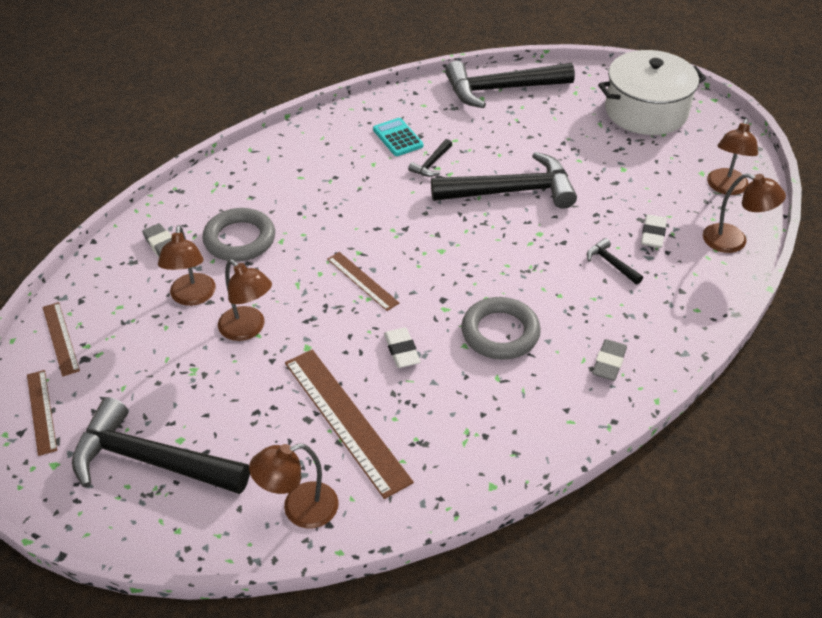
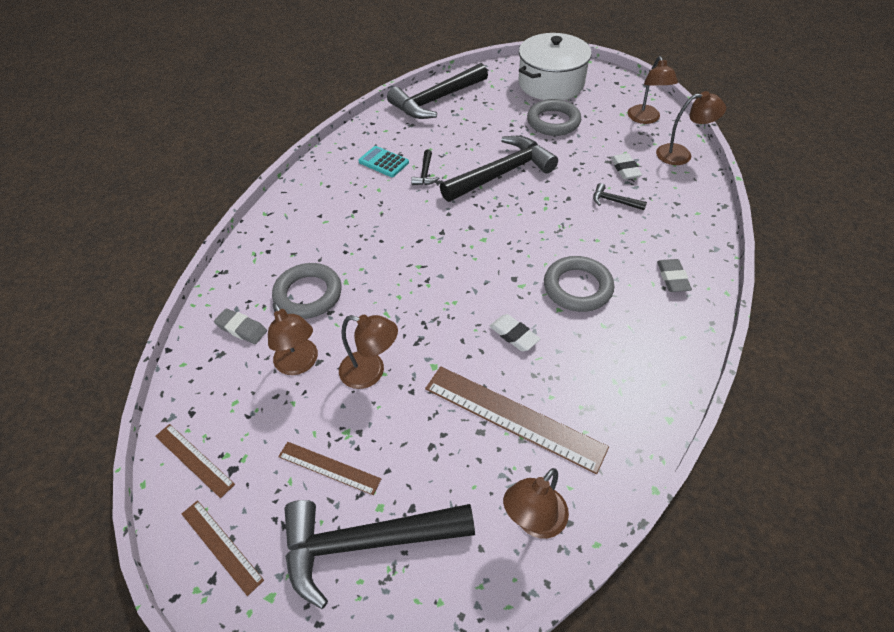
camera: 25 degrees left, 5 degrees up
brown ruler [327,252,399,311] -> brown ruler moved to [278,442,381,495]
none -> grey ring [527,99,581,136]

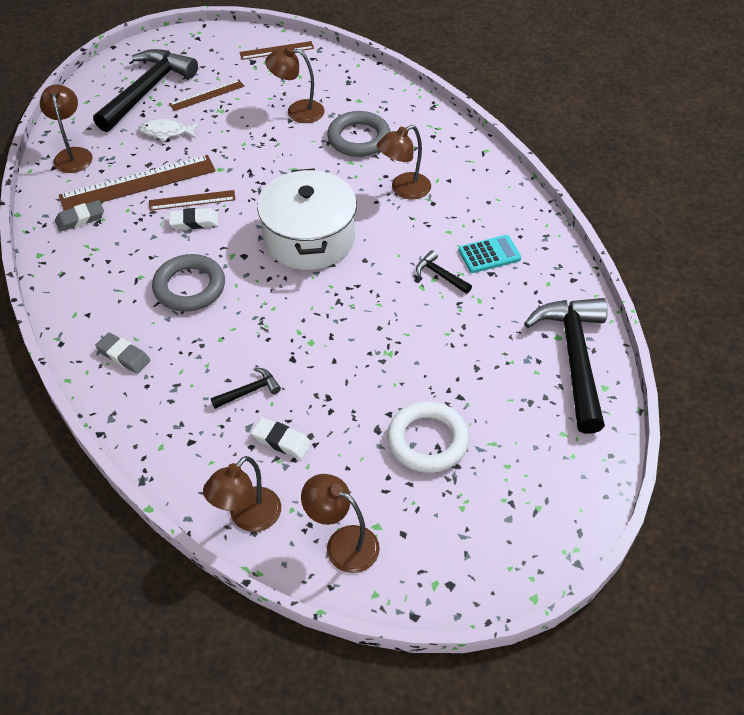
camera: 125 degrees right, 0 degrees up
brown ruler [182,500,264,596] -> brown ruler moved to [149,190,236,211]
grey eraser [214,308,267,344] -> grey eraser moved to [55,200,104,232]
brown lamp [339,315,398,389] -> brown lamp moved to [377,125,431,199]
black hammer [440,136,558,202] -> none
white pot [518,33,592,100] -> white pot moved to [257,168,357,270]
grey ring [527,99,581,136] -> white ring [387,401,469,473]
none -> white fish [139,119,200,142]

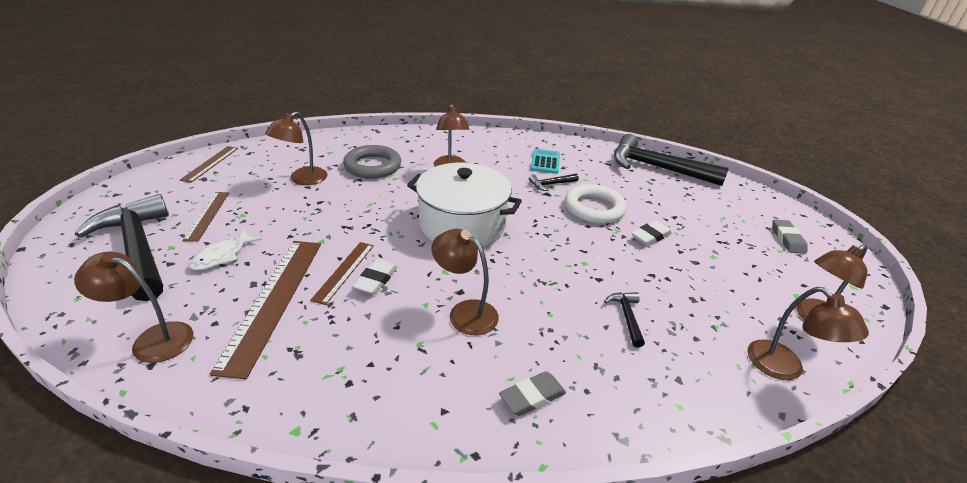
camera: 65 degrees left, 15 degrees down
grey eraser [55,200,104,232] -> grey eraser moved to [772,220,808,254]
grey ring [152,254,225,312] -> brown lamp [431,229,499,335]
white eraser [251,417,312,459] -> white eraser moved to [631,221,672,246]
white ring [387,401,469,473] -> white ring moved to [565,184,627,224]

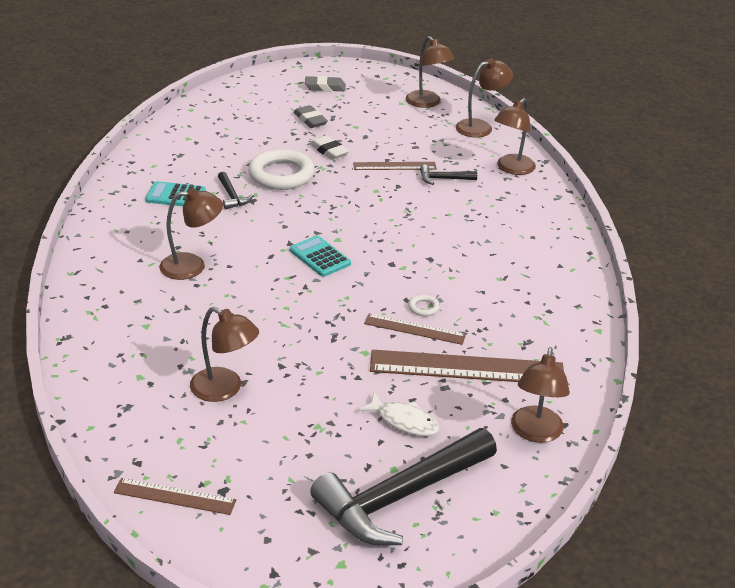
camera: 90 degrees left, 0 degrees up
brown ruler [182,192,229,242] -> brown ruler moved to [353,162,437,170]
grey ring [343,145,401,179] -> none
white eraser [352,259,398,294] -> white ring [409,295,440,316]
white pot [407,163,522,247] -> turquoise calculator [290,236,351,277]
brown lamp [431,229,499,335] -> brown lamp moved to [494,98,536,175]
grey eraser [499,371,566,416] -> grey eraser moved to [293,105,328,128]
black hammer [614,134,729,186] -> none

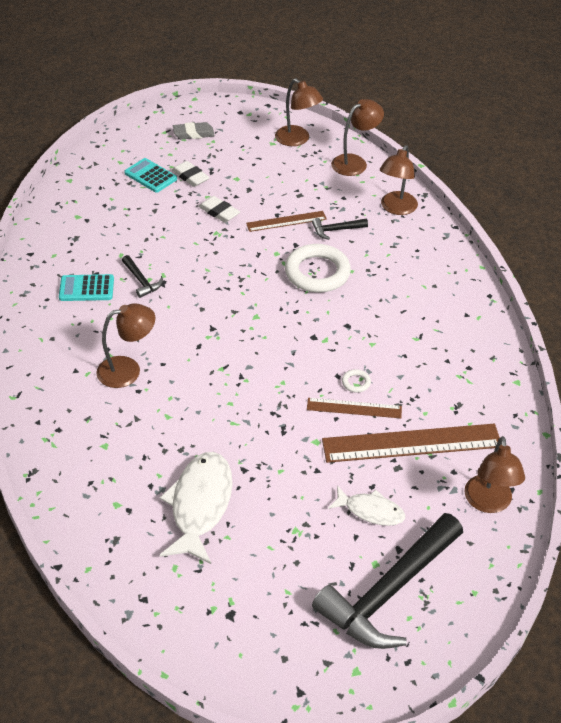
camera: 10 degrees left, 10 degrees up
brown ruler [114,478,236,515] -> none
brown lamp [190,307,259,402] -> white fish [160,452,233,564]
white ring [248,149,315,190] -> white ring moved to [285,244,351,293]
turquoise calculator [290,236,351,277] -> turquoise calculator moved to [124,158,177,193]
grey eraser [293,105,328,128] -> white eraser [172,161,210,187]

